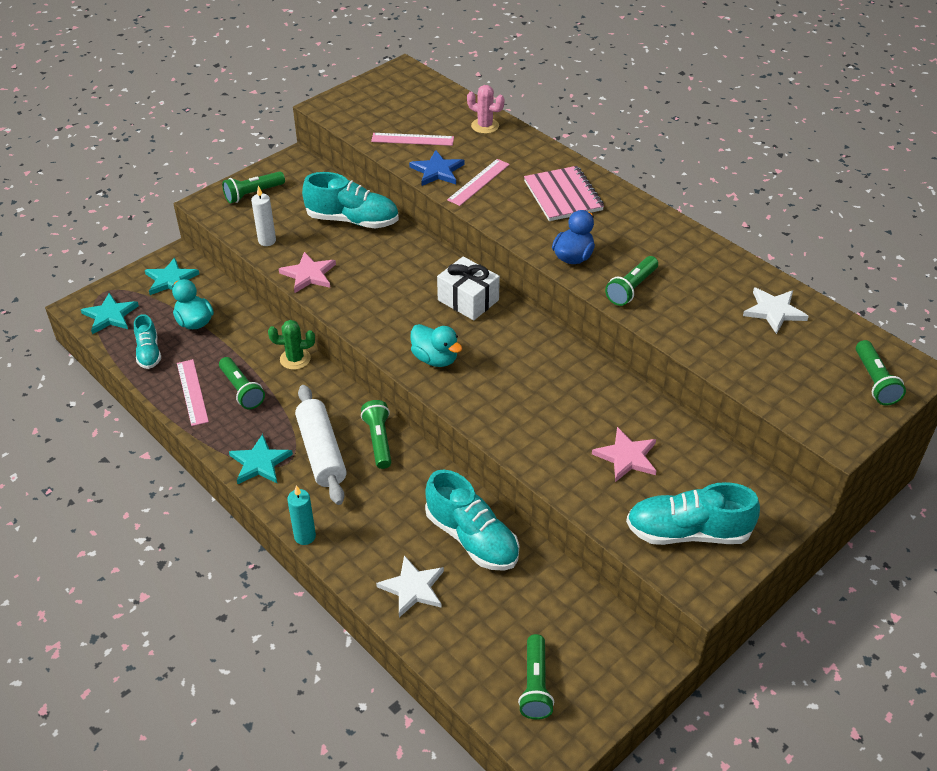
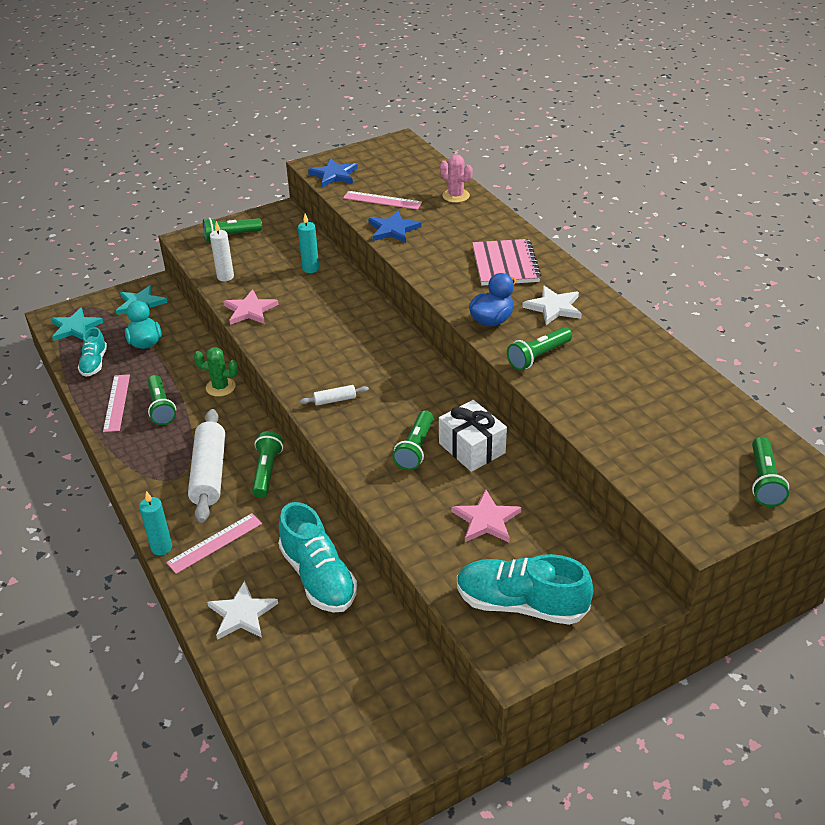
camera: 15 degrees right, 5 degrees down
turquoise star [229,434,293,484] -> none
turquoise shoe [302,172,399,228] -> turquoise candle [298,214,319,273]
turquoise duck [410,324,462,367] -> white rolling pin [300,385,369,406]
white gift [437,256,500,320] -> white gift moved to [439,400,507,472]
pink ruler [447,159,510,206] -> pink ruler moved to [166,513,262,574]
green flashlight [518,634,554,720] -> green flashlight moved to [392,410,434,470]
white star [743,288,809,334] -> white star moved to [522,285,582,325]
none -> blue star [308,158,358,187]

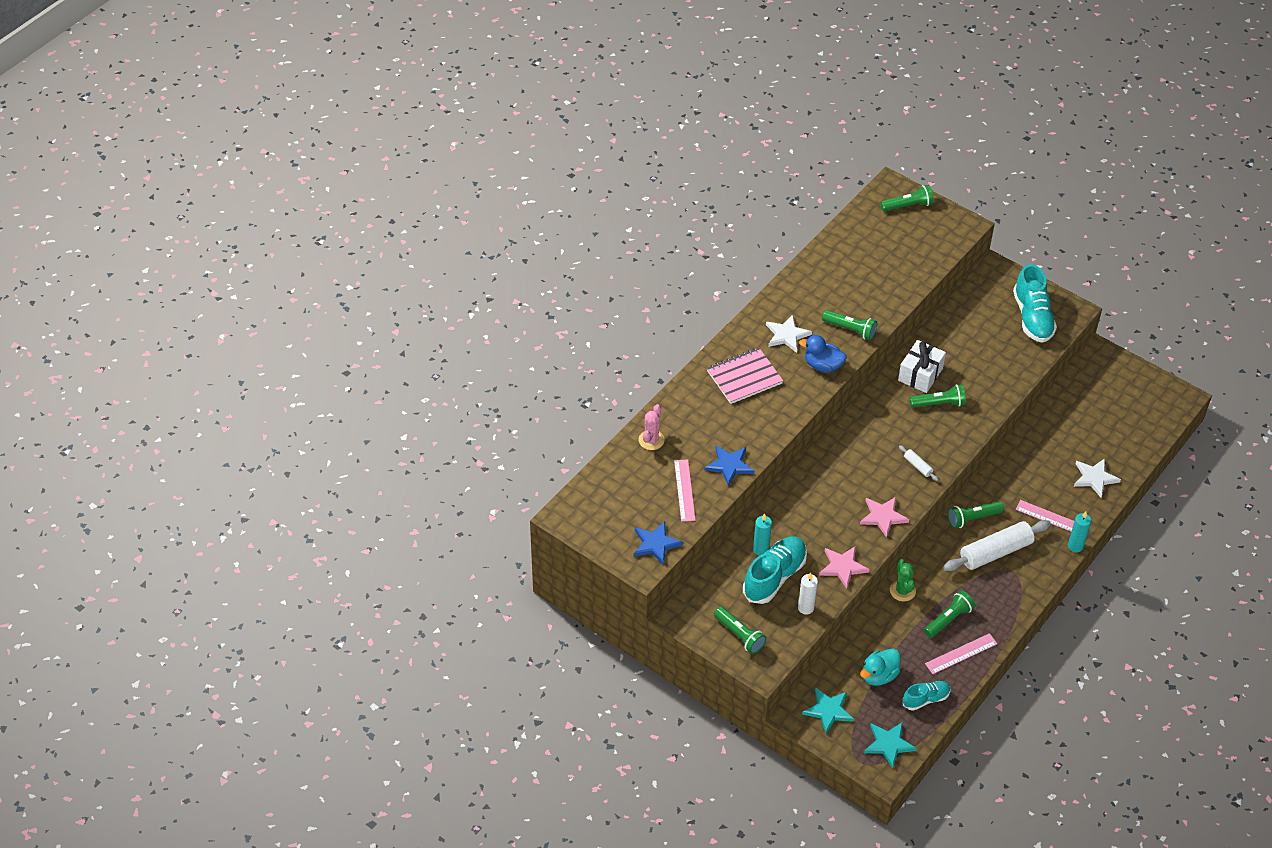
camera: 115 degrees left, 10 degrees up
turquoise shoe [278,502,357,613] -> turquoise shoe moved to [743,536,807,604]
pink star [452,490,521,542] -> pink star moved to [860,497,909,538]

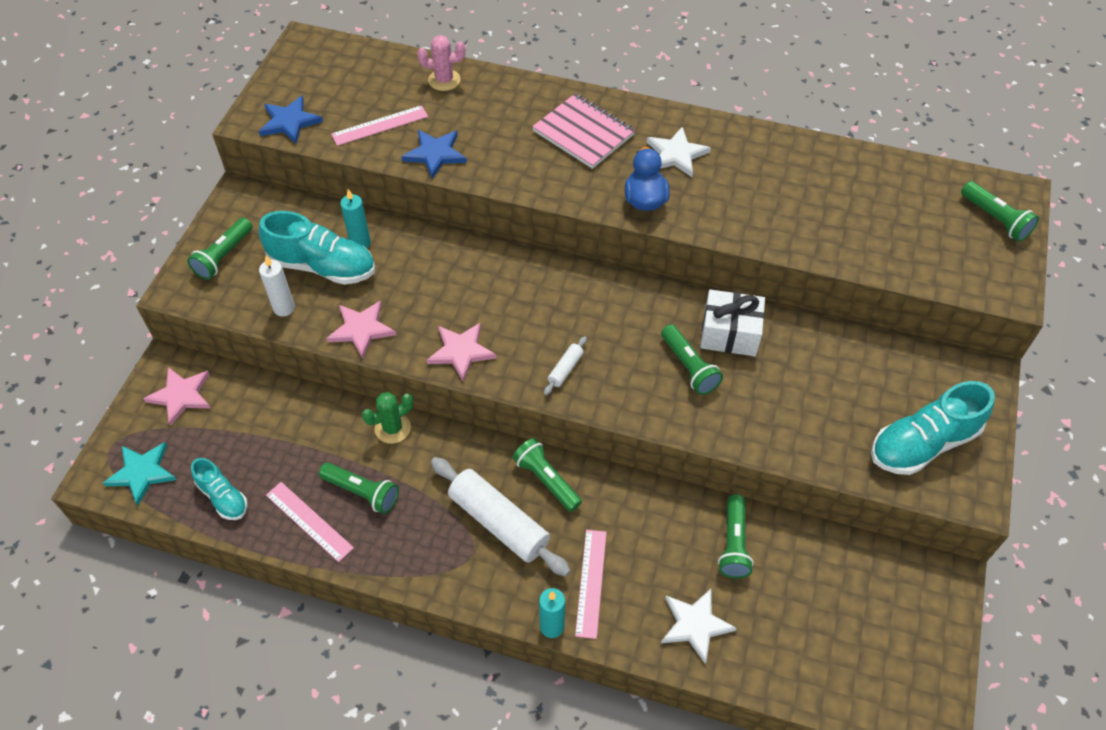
camera: 70 degrees right, 5 degrees up
turquoise star [802,687,854,734] -> pink star [143,367,210,426]
green flashlight [822,310,877,340] -> green flashlight moved to [718,494,754,579]
turquoise duck [860,648,901,686] -> none

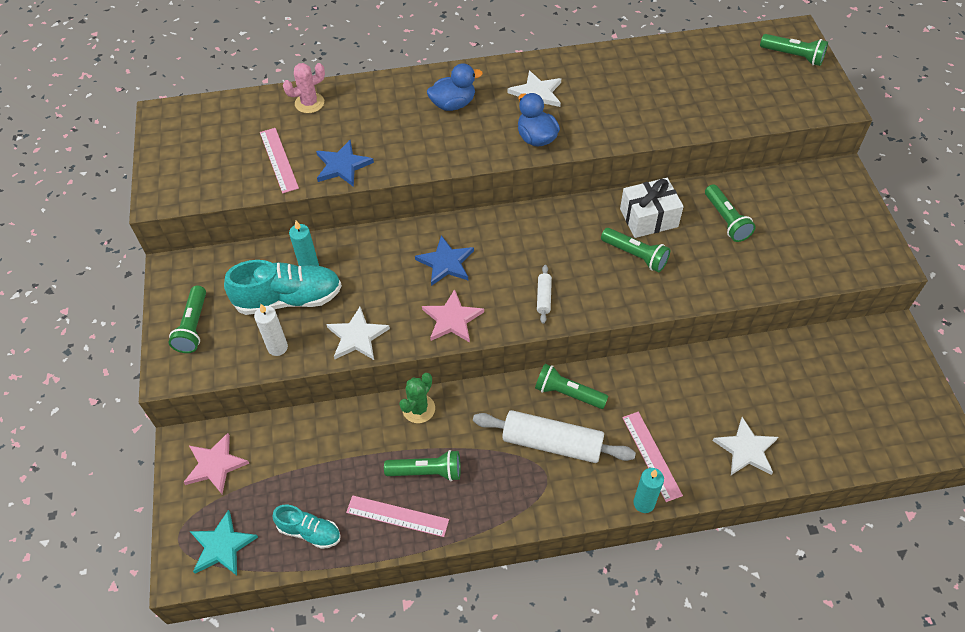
camera: 25 degrees left, 0 degrees up
blue star [259,95,323,144] -> blue star moved to [415,235,474,286]
pink star [326,301,396,359] -> white star [326,307,390,360]
pink ruler [331,105,428,146] -> pink ruler turned 60 degrees counterclockwise [260,128,299,193]
pink notebook [532,93,635,169] -> blue duck [427,63,483,111]
green flashlight [718,494,754,579] -> green flashlight moved to [705,184,756,242]
turquoise shoe [871,381,995,475] -> none

